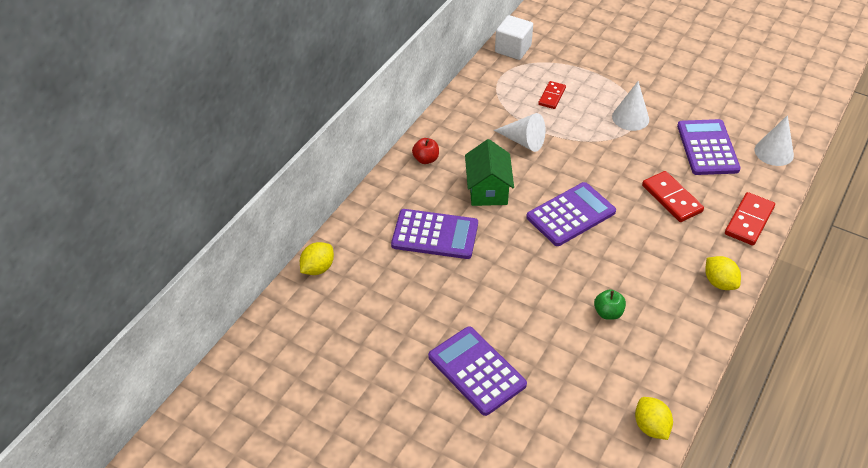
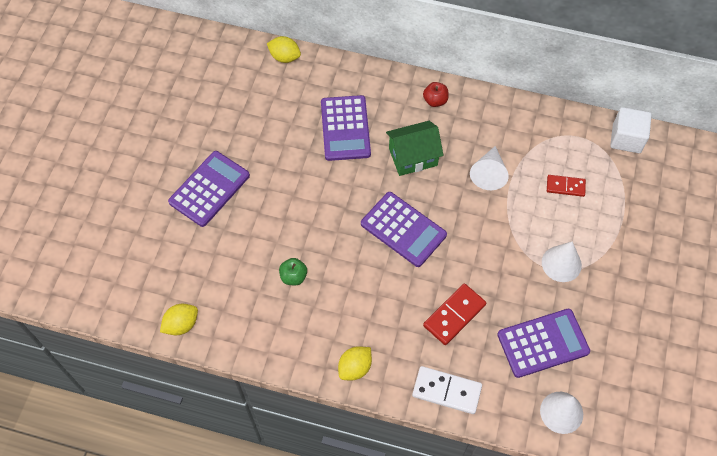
camera: 75 degrees right, 15 degrees up
red domino [725,192,775,246] -> white domino [412,366,482,414]

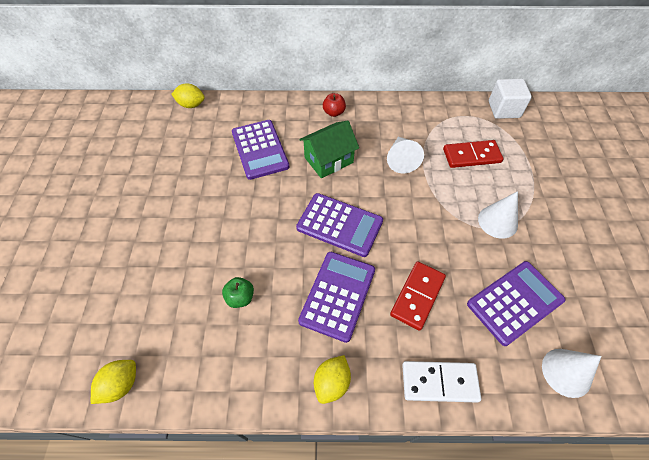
camera: 15 degrees left, 5 degrees down
purple calculator [168,151,250,227] -> purple calculator moved to [298,252,375,343]
red domino [547,175,586,197] -> red domino [443,140,503,168], size x1.53

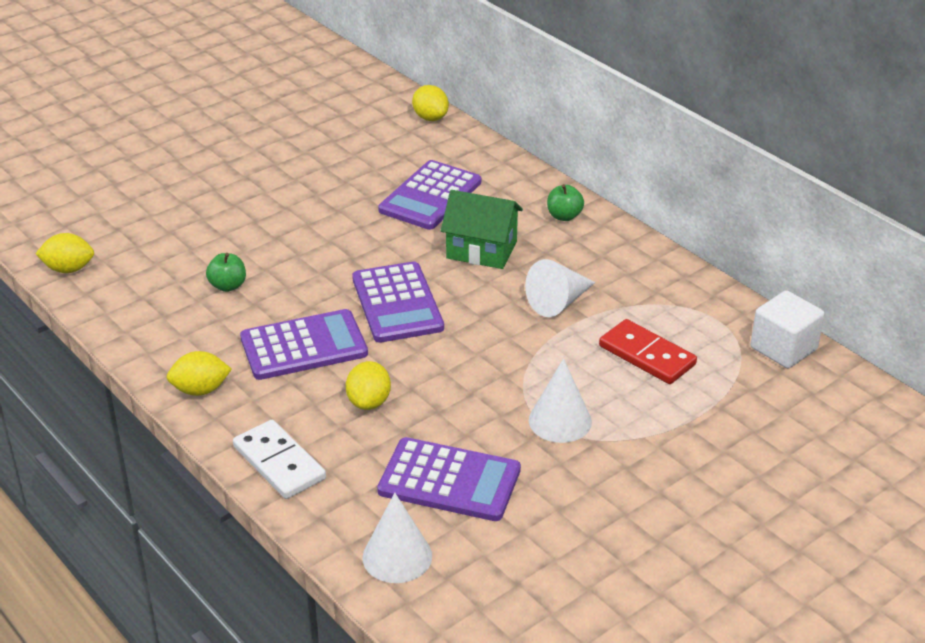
camera: 50 degrees right, 20 degrees down
red apple [323,93,346,117] -> green apple [547,184,584,221]
red domino [390,261,446,331] -> yellow lemon [346,361,391,410]

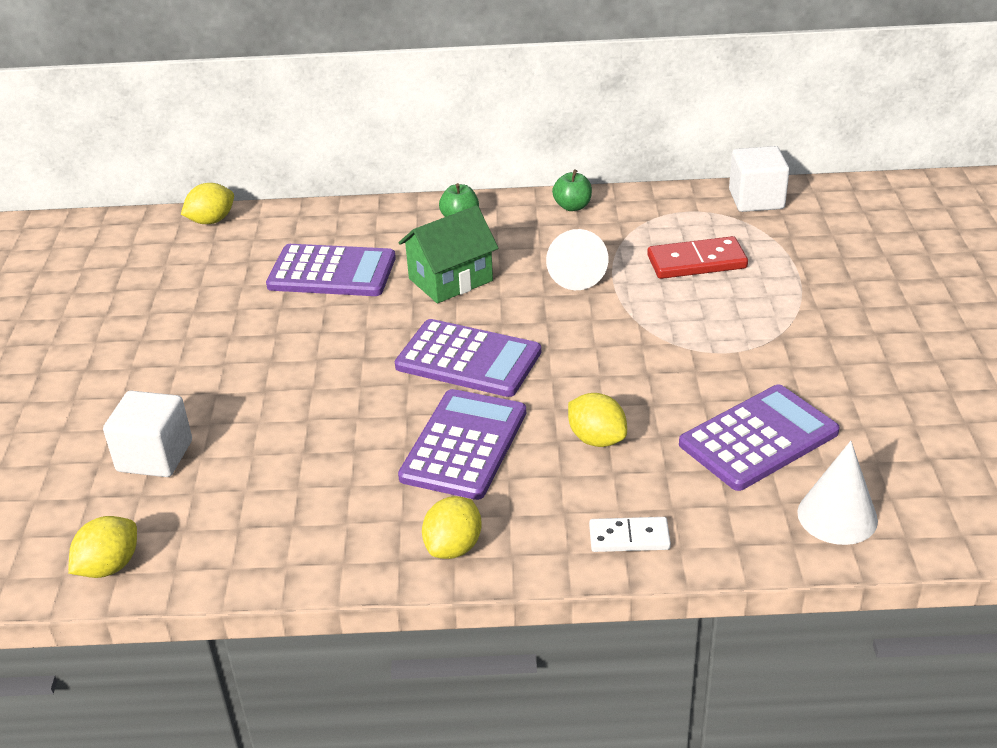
camera: 50 degrees left, 0 degrees up
green apple [206,253,246,292] -> green apple moved to [552,169,592,211]
white domino [233,420,326,499] -> white domino [589,517,671,552], size x0.65
purple calculator [378,160,481,230] -> purple calculator turned 60 degrees counterclockwise [266,244,396,296]
yellow lemon [412,85,449,121] -> yellow lemon turned 45 degrees counterclockwise [181,183,234,224]
white cone [529,359,592,443] -> none
none -> white cube [103,391,192,477]

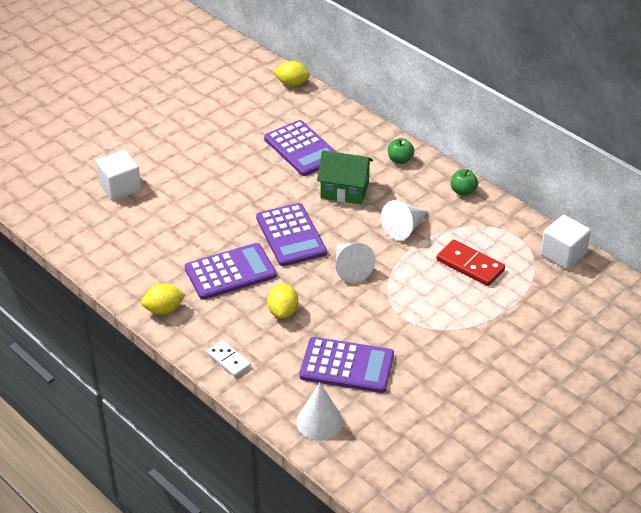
camera: 45 degrees right, 5 degrees up
yellow lemon [68,516,137,578] -> none
none -> white cone [336,243,375,283]

